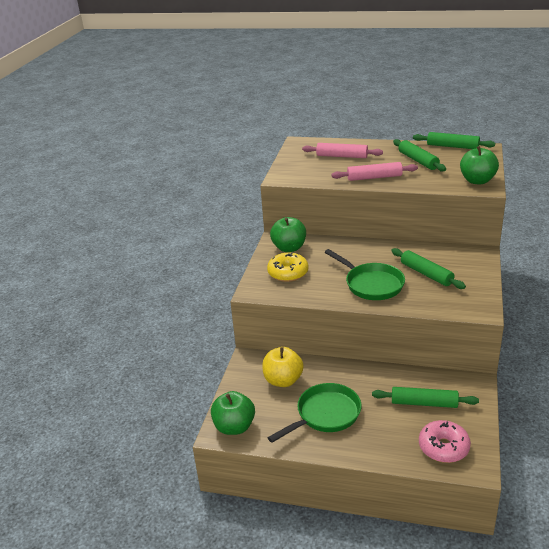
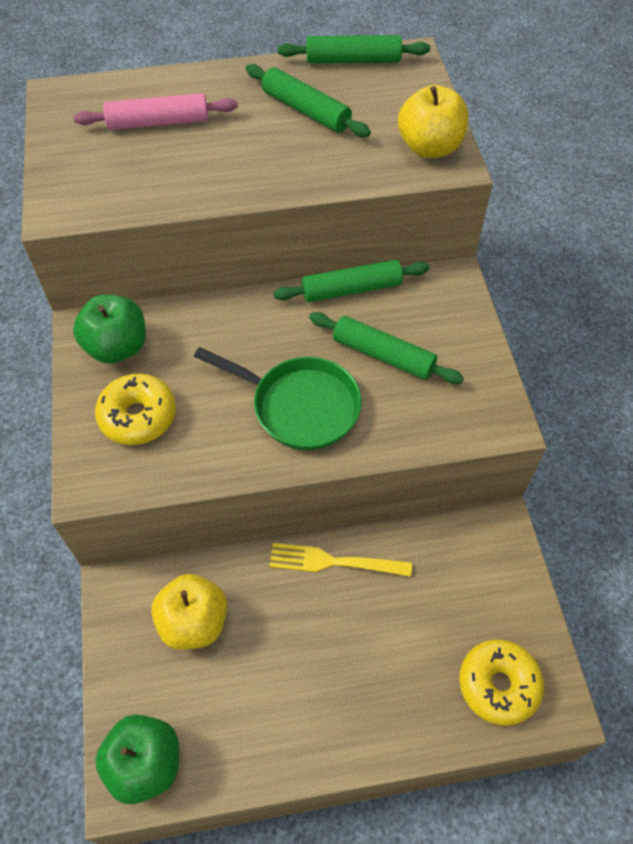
camera: 25 degrees left, 25 degrees up
green pan [268,383,361,443] -> none
pink rolling pin [331,162,418,181] -> none
green rolling pin [372,387,479,408] -> green rolling pin moved to [273,260,429,302]
pink donut [419,420,471,463] -> yellow donut [459,639,544,726]
green apple [460,146,499,184] -> yellow apple [398,85,469,158]
none -> yellow fork [269,543,412,577]

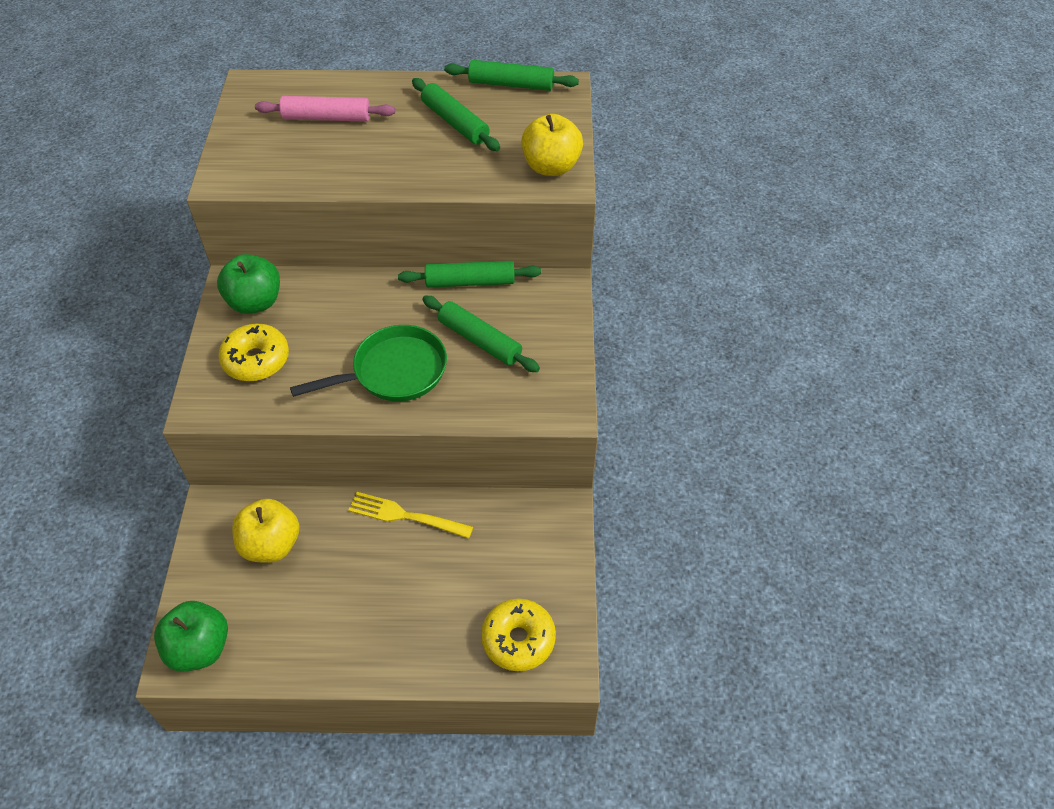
camera: 10 degrees right, 5 degrees down
green pan [194,347,362,450] -> green pan turned 60 degrees counterclockwise [290,325,447,401]

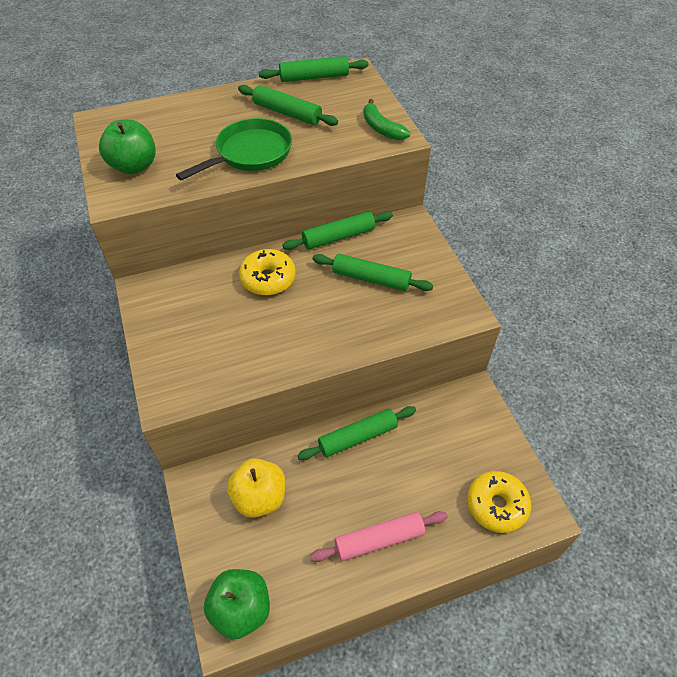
camera: 20 degrees left, 0 degrees up
green apple [217,254,280,314] -> green apple moved to [99,120,156,175]
yellow donut [218,323,289,381] -> yellow donut moved to [239,249,296,295]
pink rolling pin [255,96,395,122] -> pink rolling pin moved to [310,511,448,562]
green pan [290,325,447,401] -> green pan moved to [176,118,292,180]
yellow fork [348,492,473,539] -> green rolling pin [297,406,416,460]
yellow apple [521,114,583,176] -> green banana [364,99,411,140]

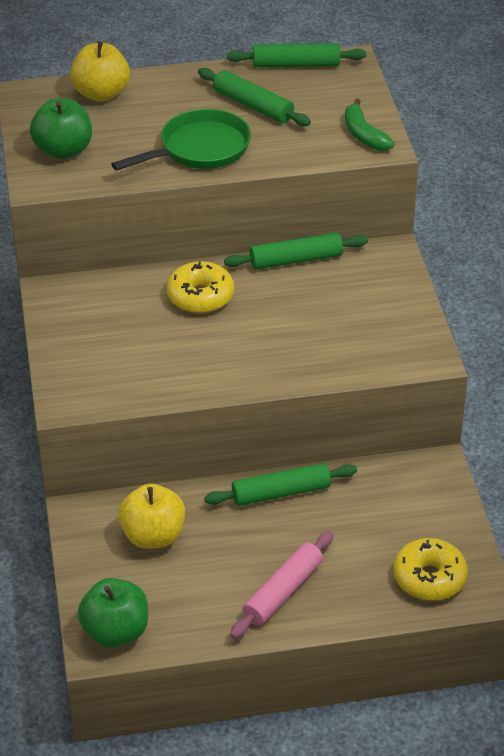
camera: 10 degrees right, 10 degrees down
pink rolling pin [310,511,448,562] -> pink rolling pin turned 45 degrees counterclockwise [230,531,334,639]
green rolling pin [312,254,433,291] -> none
none -> yellow apple [70,42,130,102]

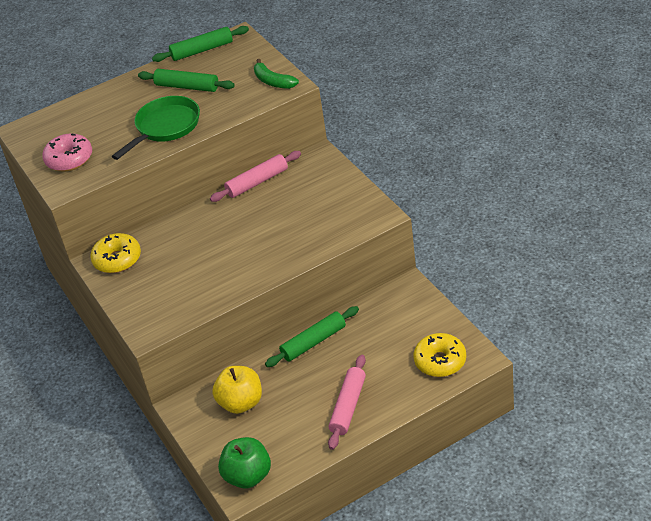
camera: 15 degrees left, 0 degrees up
green apple [30,98,92,159] -> pink donut [42,133,92,171]
yellow apple [70,42,130,102] -> none
yellow donut [167,261,234,313] -> yellow donut moved to [90,233,141,273]
green rolling pin [224,233,368,269] -> pink rolling pin [210,151,301,202]

